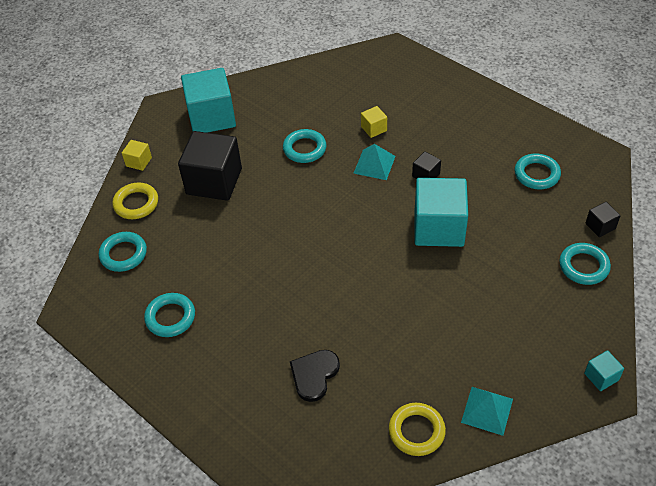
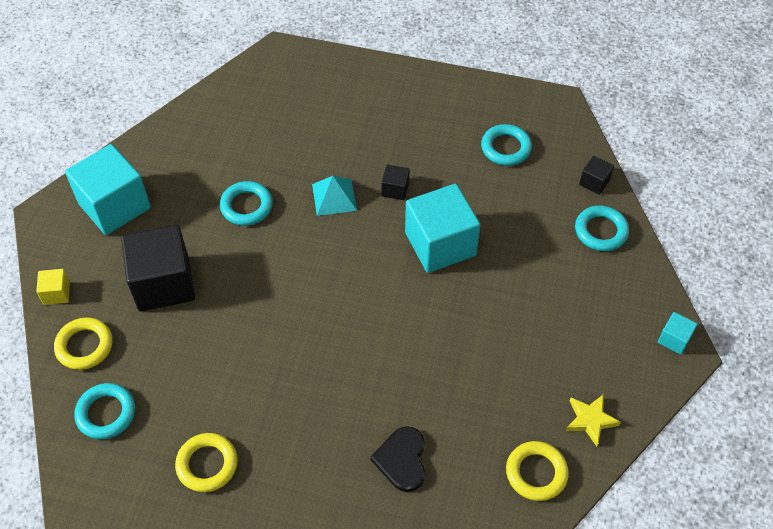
camera: 30 degrees left, 5 degrees up
turquoise ring [144,293,195,337] -> yellow ring [175,433,238,492]
yellow cube [361,106,387,138] -> none
turquoise pyramid [461,387,513,436] -> yellow star [566,394,621,447]

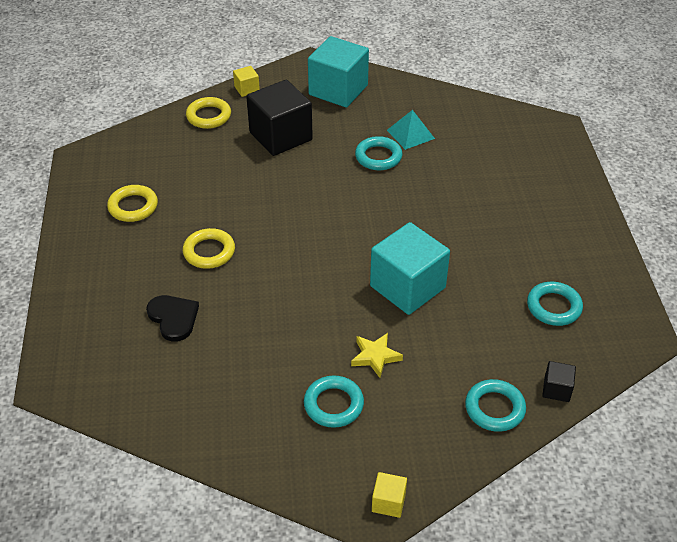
camera: 70 degrees right, 10 degrees down
turquoise ring [74,383,135,439] -> turquoise ring moved to [304,376,364,428]
turquoise pyramid [312,176,357,216] -> turquoise pyramid moved to [387,110,435,150]
black heart [370,426,425,492] -> black heart turned 75 degrees clockwise [146,295,199,342]
black cube [382,165,410,200] -> none
yellow ring [506,441,569,501] -> yellow ring moved to [183,228,235,269]
yellow star [566,394,621,447] -> yellow star moved to [351,333,403,378]
turquoise cube [658,312,698,355] -> yellow cube [372,472,407,518]

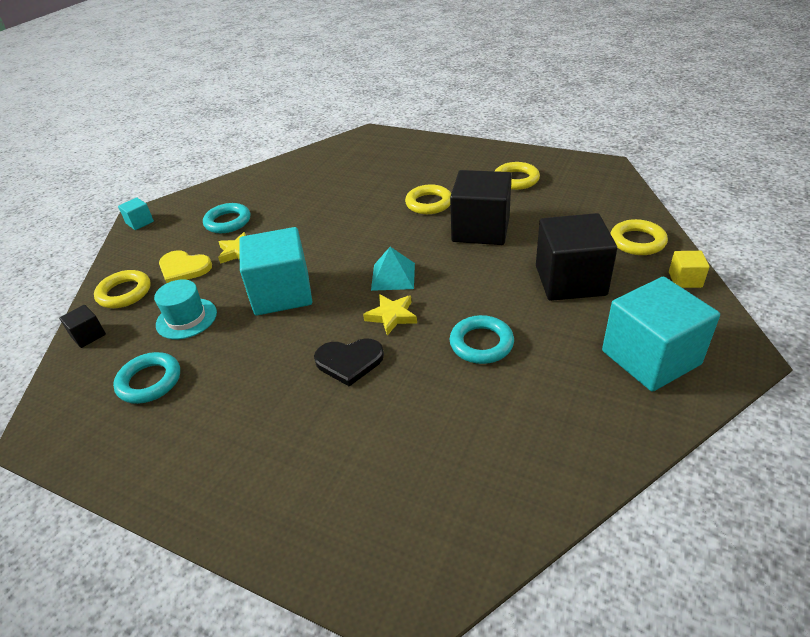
camera: 125 degrees right, 5 degrees down
black heart [146,295,199,342] -> black heart moved to [314,338,384,387]
yellow cube [372,472,407,518] -> turquoise cube [118,198,154,230]
turquoise pyramid [387,110,435,150] -> turquoise pyramid moved to [371,247,415,291]
turquoise ring [465,379,526,432] -> yellow ring [94,270,151,308]
none -> turquoise hat [154,280,217,339]
none -> yellow heart [159,250,212,283]
none -> yellow star [363,294,417,336]
none -> black cube [450,170,512,245]

